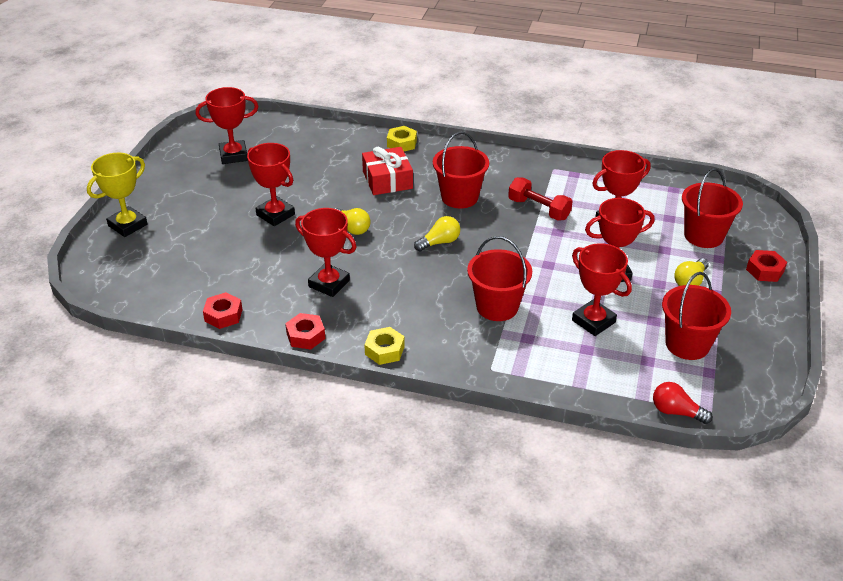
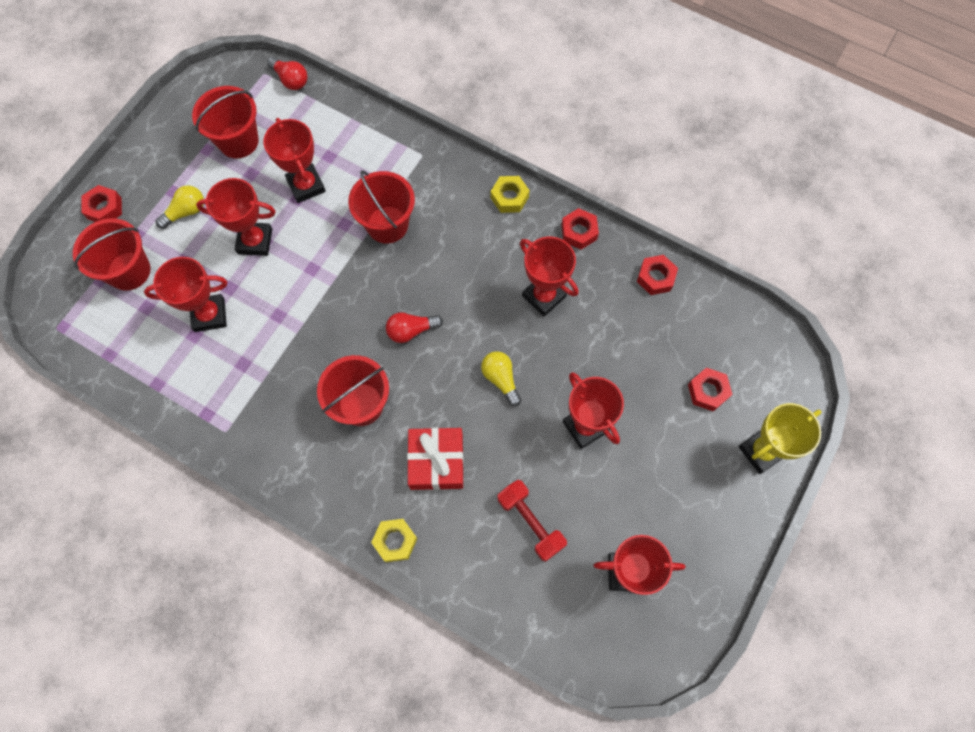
camera: 165 degrees left, 30 degrees up
yellow light bulb [414,216,460,251] -> red light bulb [386,312,443,343]
red dumbbell [508,177,573,220] -> red dumbbell moved to [498,480,567,562]
none -> red nut [688,368,732,411]

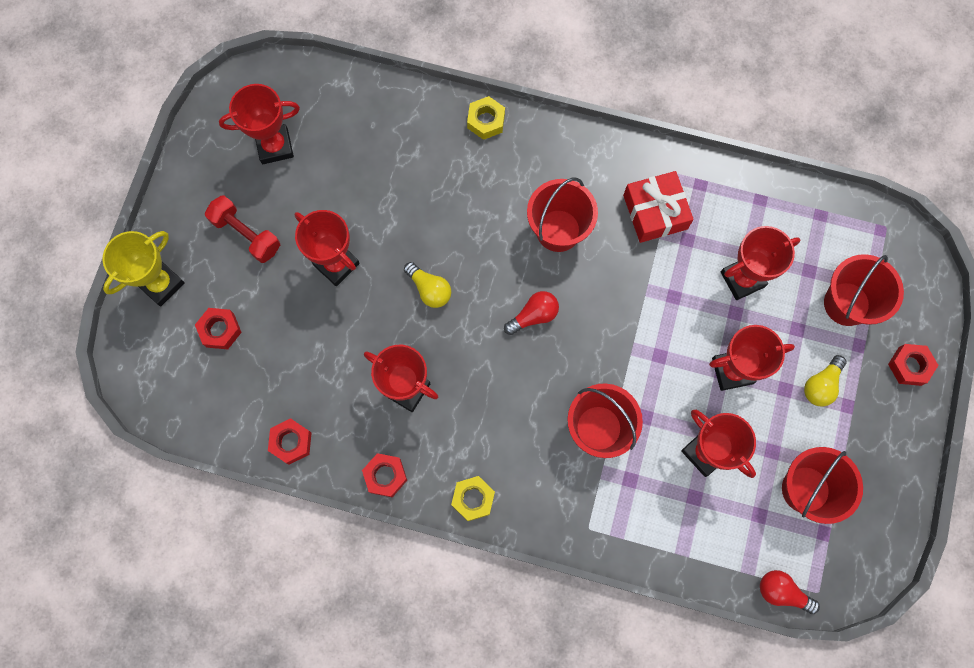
camera: 165 degrees right, 5 degrees up
red gift [407,428,464,490] -> red gift moved to [623,171,694,243]
red dumbbell [498,480,567,562] -> red dumbbell moved to [205,196,280,263]

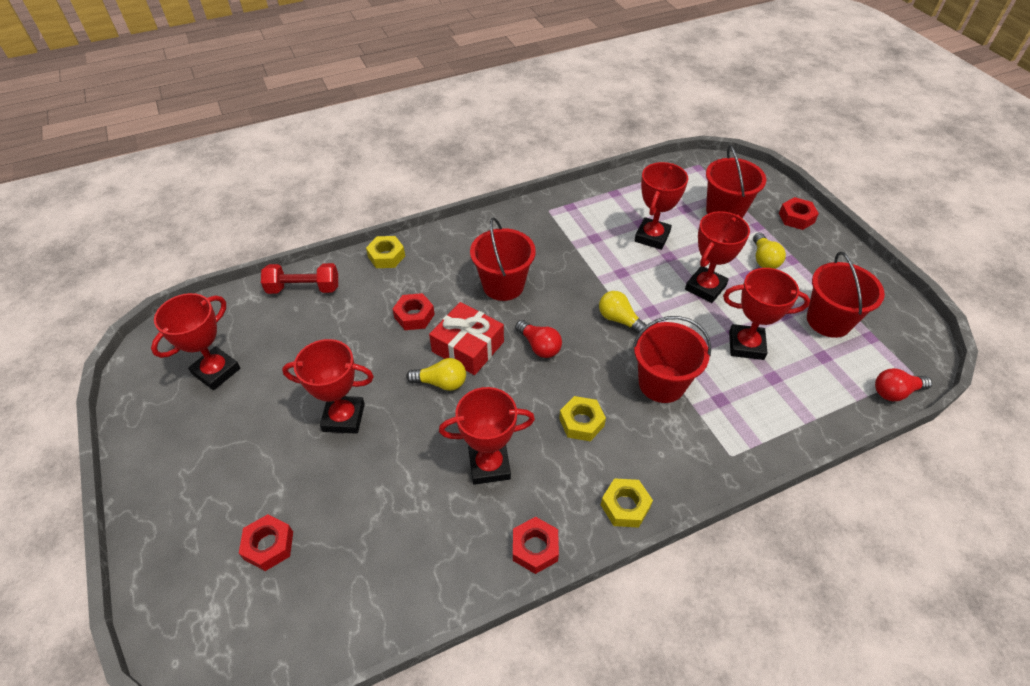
camera: 40 degrees left, 25 degrees down
yellow trophy [103,231,185,307] -> none
red dumbbell [205,196,280,263] -> red dumbbell moved to [261,263,338,294]
red nut [268,418,312,464] -> red nut moved to [393,293,435,330]
red light bulb [504,291,559,335] -> red light bulb turned 120 degrees clockwise [515,320,562,358]
red gift [623,171,694,243] -> red gift moved to [429,302,504,375]
none -> yellow nut [559,396,606,441]
none -> yellow light bulb [599,291,646,334]

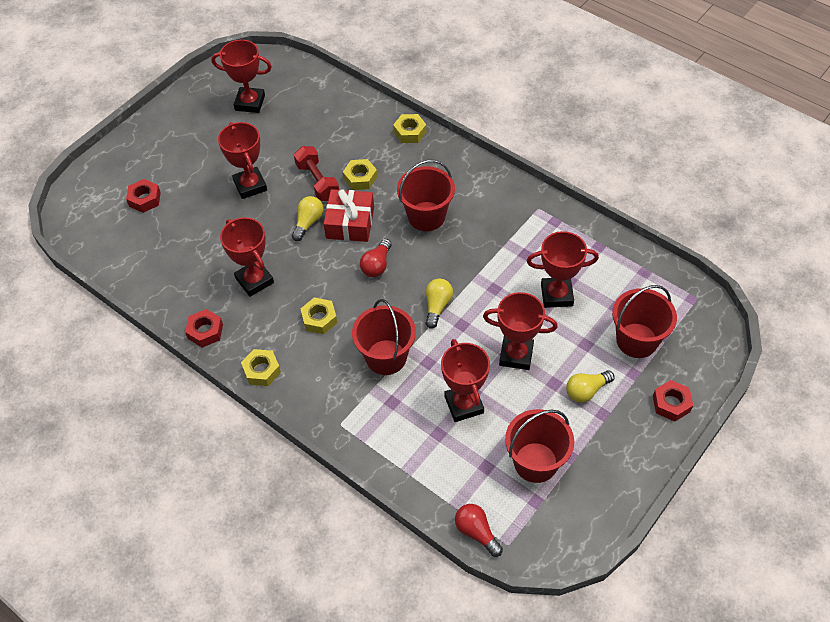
camera: 65 degrees right, 5 degrees up
red dumbbell [261,263,338,294] -> red dumbbell moved to [294,146,339,201]
red nut [393,293,435,330] -> yellow nut [343,159,377,190]
yellow light bulb [406,358,466,391] -> yellow light bulb turned 135 degrees counterclockwise [292,196,324,241]

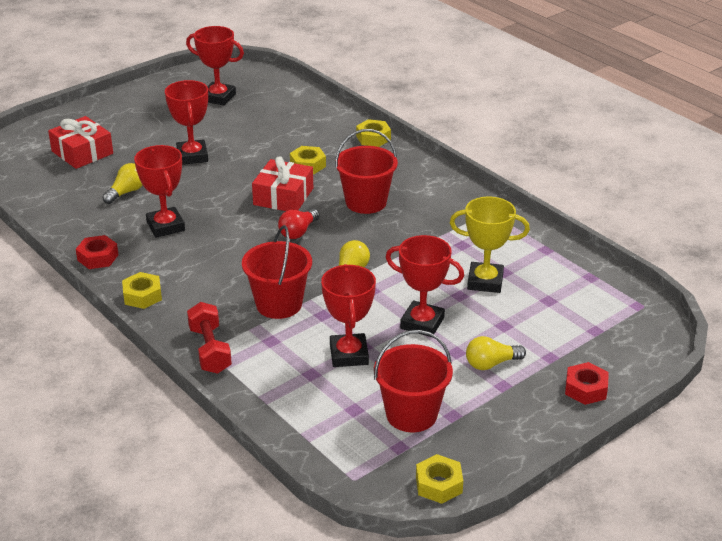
camera: 10 degrees right, 20 degrees down
red nut [126,179,161,213] -> red gift [48,116,113,169]
yellow light bulb [292,196,324,241] -> yellow light bulb moved to [102,163,143,204]
red dumbbell [294,146,339,201] -> red dumbbell moved to [187,302,232,374]
yellow nut [300,297,337,334] -> yellow nut moved to [416,454,463,504]
red light bulb [455,504,503,557] -> none
red trophy [527,231,599,308] -> yellow trophy [450,197,530,293]
red bucket [612,285,677,358] -> none

